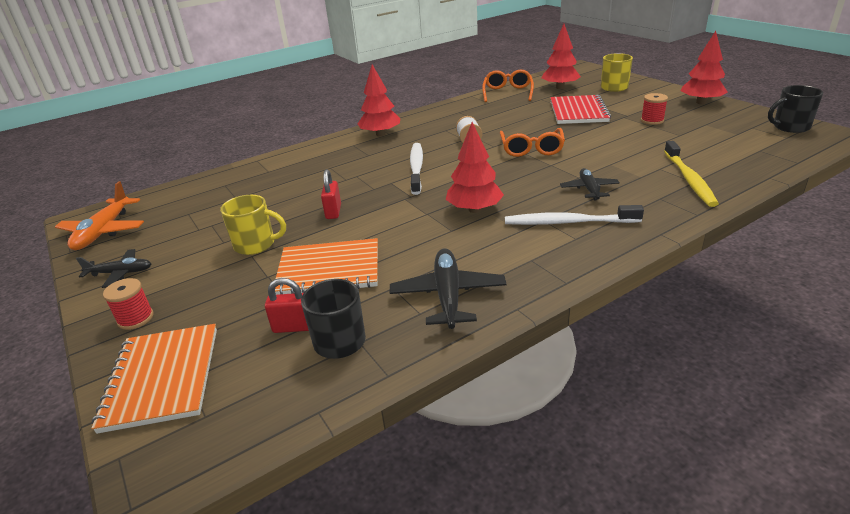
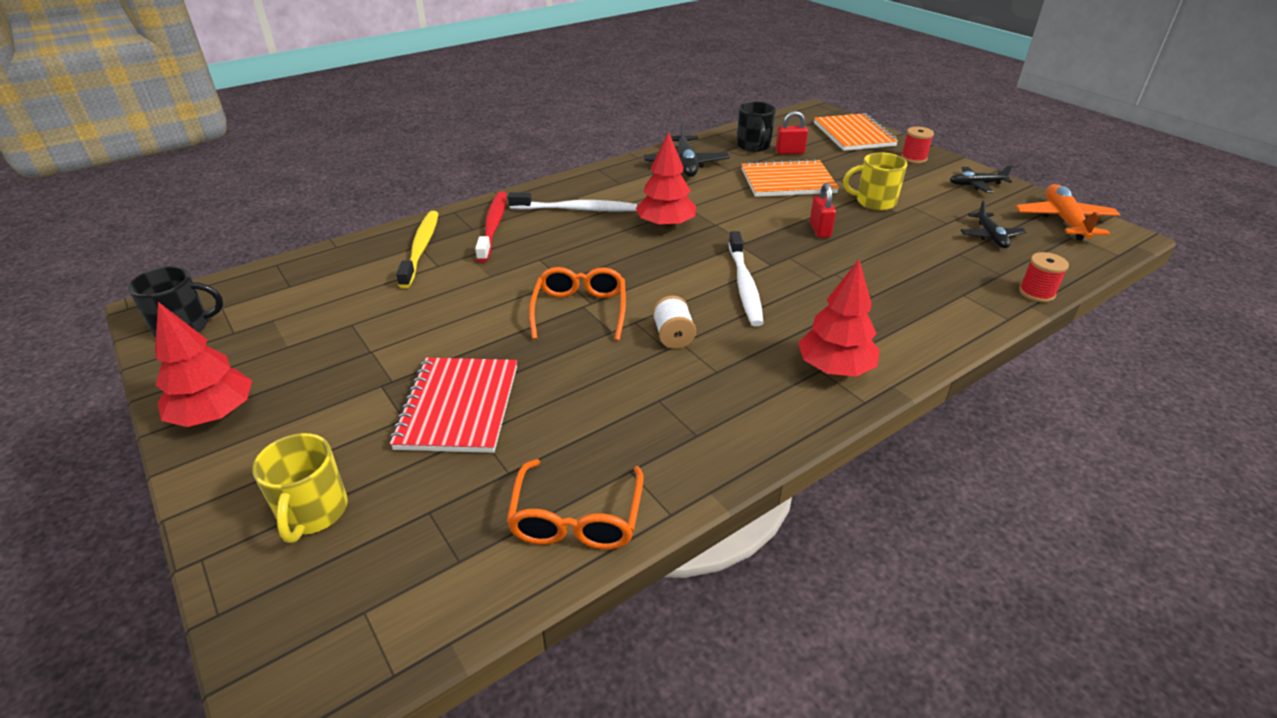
camera: 175 degrees right, 5 degrees up
red tree [542,24,581,89] -> none
black plane [560,168,620,201] -> black plane moved to [960,200,1027,248]
red spool [641,93,668,125] -> red spool moved to [1019,252,1069,302]
none -> red toothbrush [475,192,507,262]

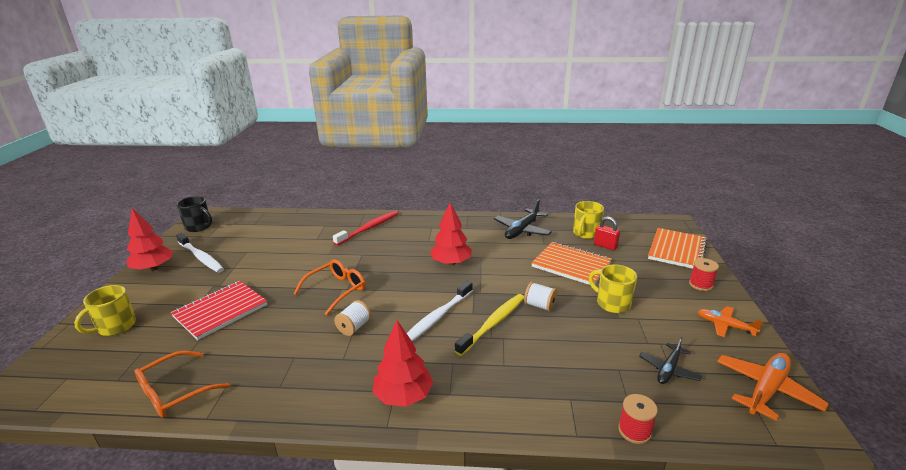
camera: 40 degrees right, 10 degrees down
yellow toothbrush [396,211,439,288] -> yellow toothbrush moved to [455,294,524,356]
white toothbrush [508,192,637,212] -> white toothbrush moved to [176,233,224,273]
black mug [737,102,776,152] -> yellow mug [573,201,604,239]
red padlock [810,183,836,238] -> white spool [524,282,557,312]
black plane [950,165,1013,193] -> orange plane [698,306,763,337]

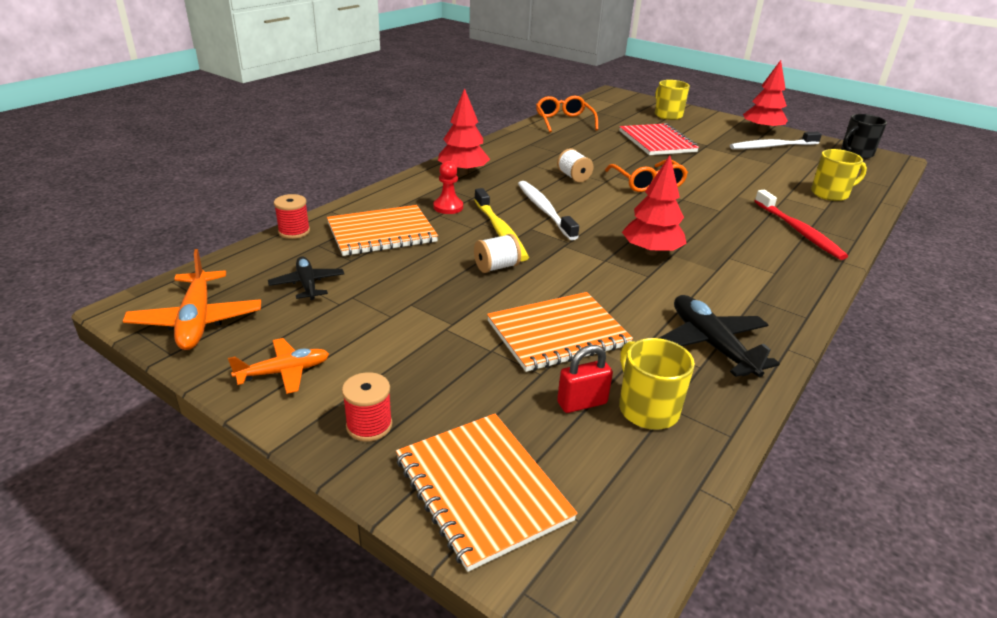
camera: 120 degrees right, 5 degrees up
yellow mug [589,264,637,313] -> yellow mug moved to [811,149,867,201]
none -> orange notebook [327,205,438,256]
none -> red pawn [433,161,463,214]

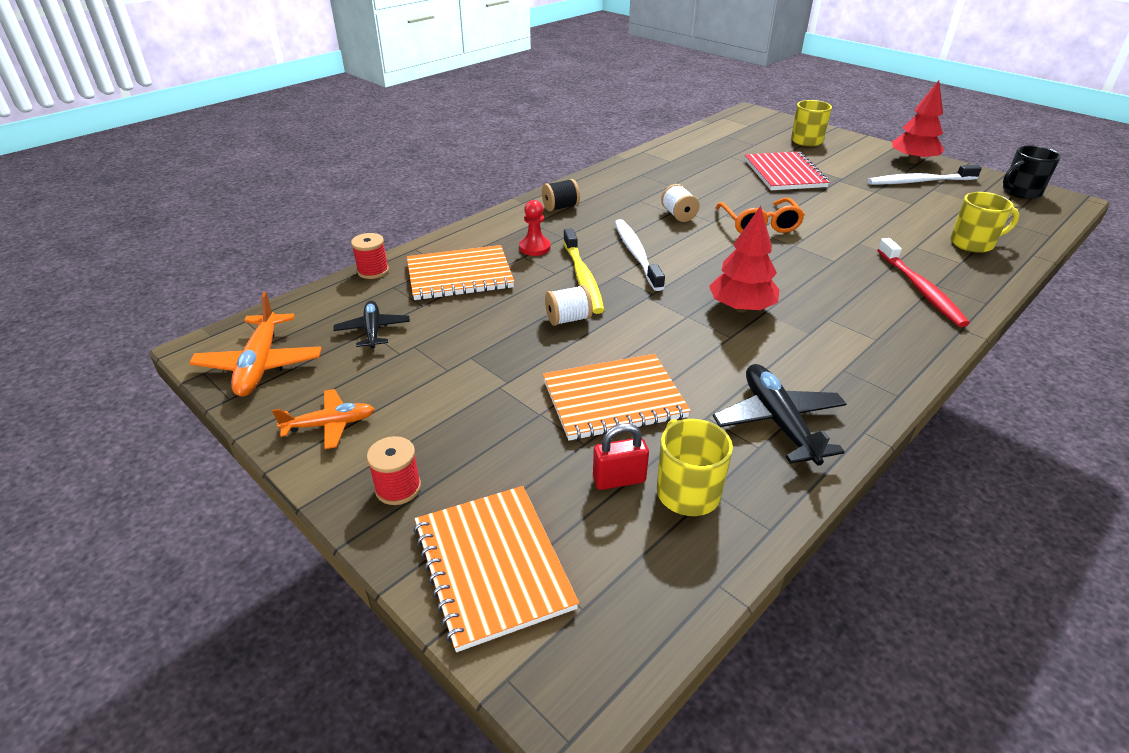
camera: 10 degrees right, 5 degrees up
red tree [438,88,490,175] -> black spool [542,179,580,211]
orange glasses [536,96,598,133] -> none

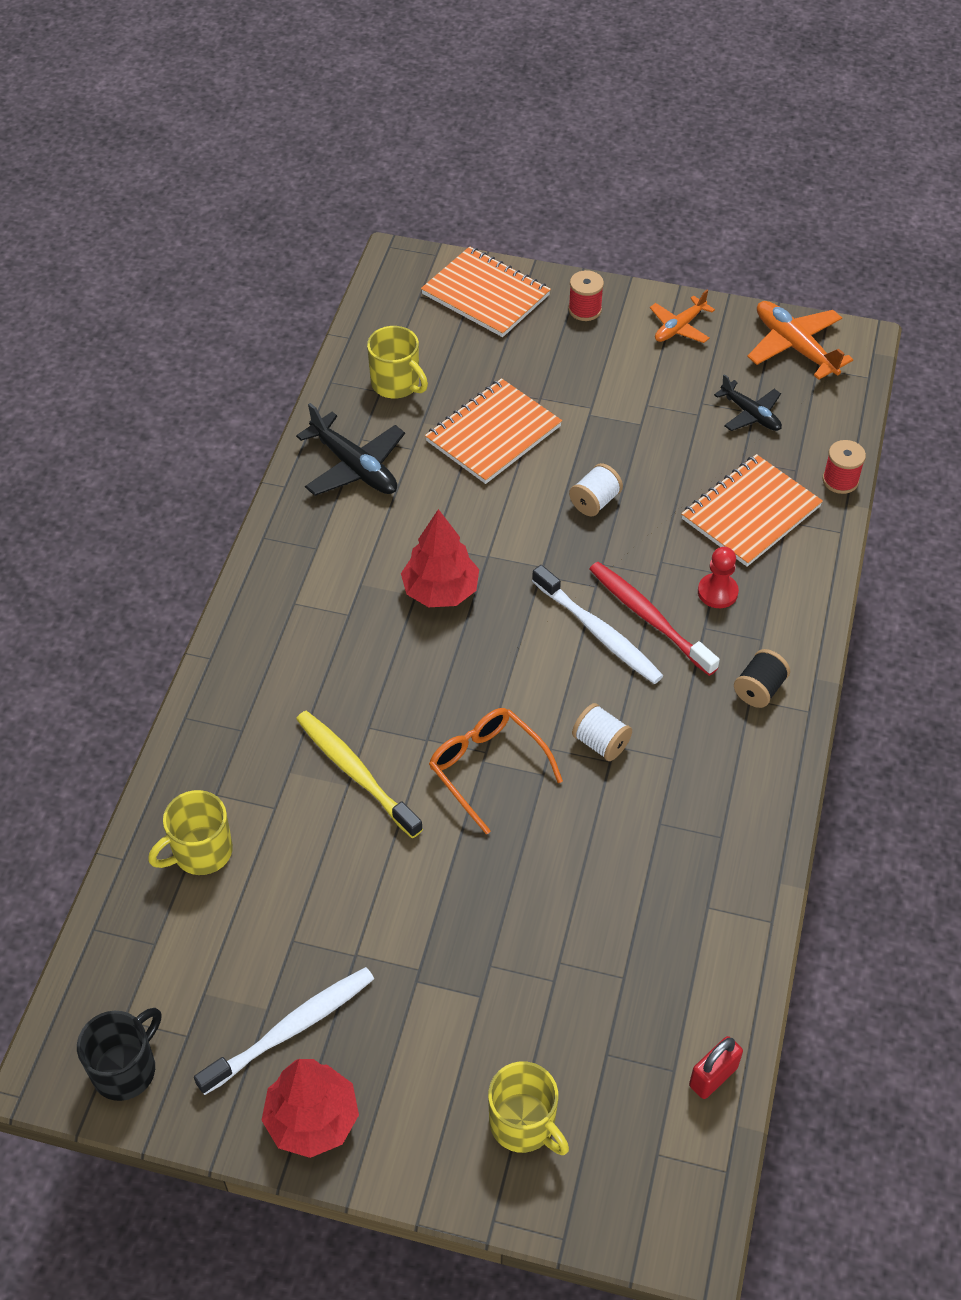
camera: 150 degrees right, 15 degrees up
yellow toothbrush [563,228,604,314] -> yellow toothbrush moved to [296,711,423,838]
red padlock [593,423,649,490] -> red padlock moved to [689,1036,743,1099]
red notebook [745,152,830,190] -> none
red toothbrush [877,238,970,327] -> red toothbrush moved to [589,562,720,676]

